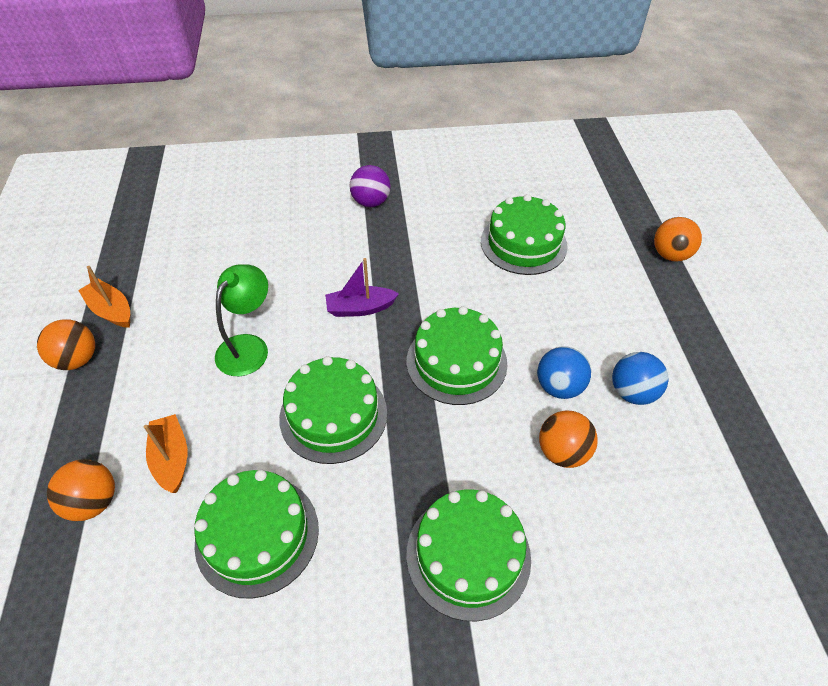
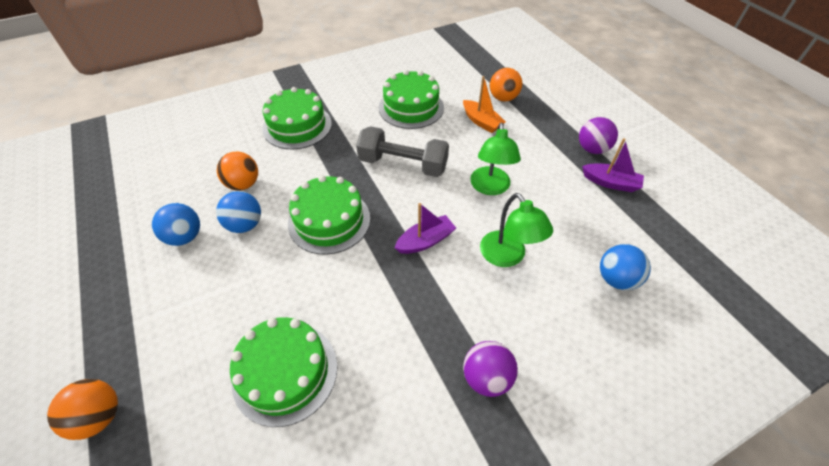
camera: 160 degrees right, 0 degrees up
orange ball [37,319,95,370] -> purple ball [579,117,618,154]
orange boat [78,266,130,328] -> purple boat [582,138,644,192]
green cake [279,356,387,464] -> grey dumbbell [356,126,449,177]
none -> green lamp [480,193,553,267]
none -> blue ball [600,244,651,290]

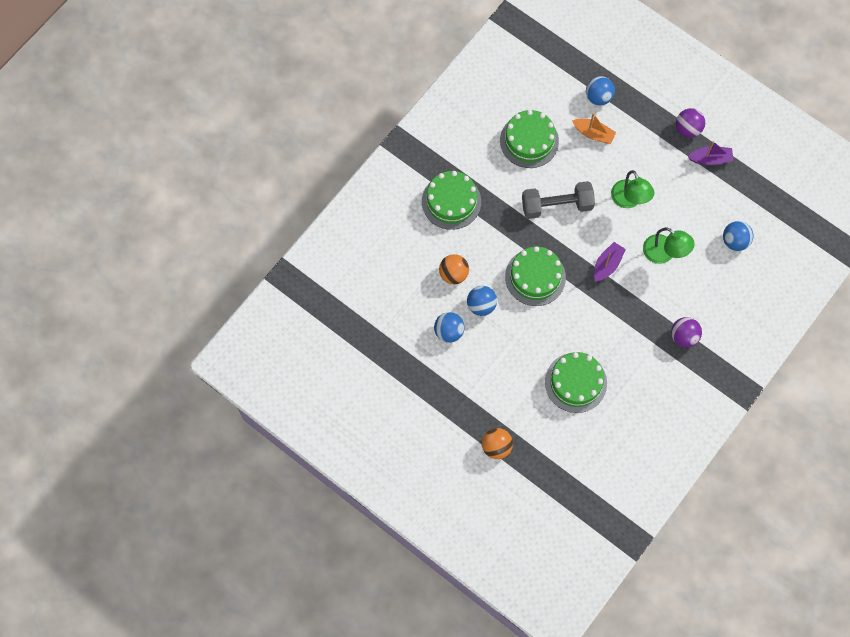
camera: 25 degrees left, 20 degrees up
orange ball [490,68,522,102] -> blue ball [586,76,615,105]

